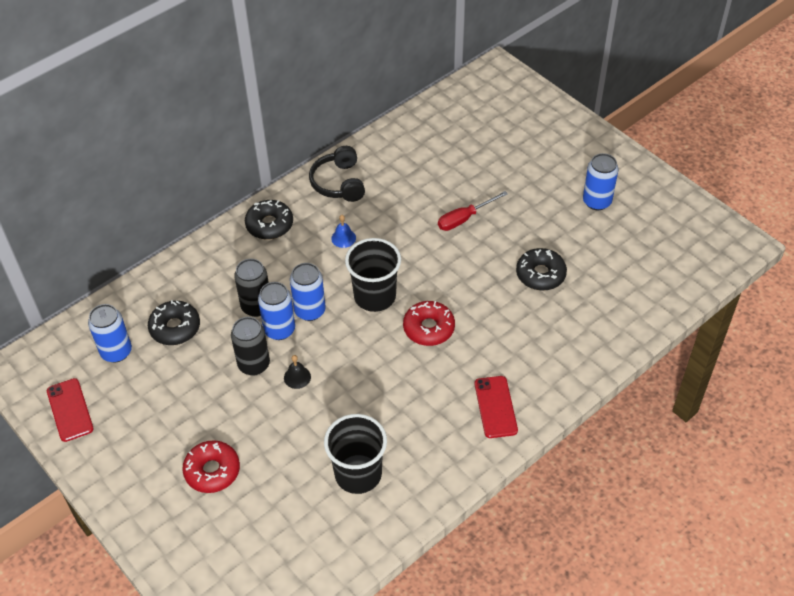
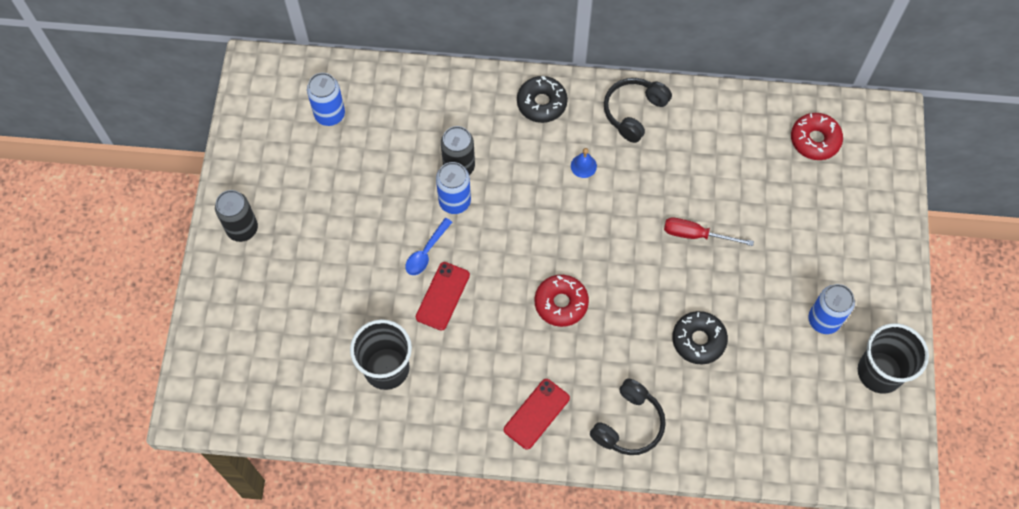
camera: 45 degrees right, 15 degrees up
red phone [47,378,94,442] -> red phone moved to [416,262,470,331]
black donut [148,300,200,345] -> none
red donut [182,440,240,493] -> red donut moved to [791,113,843,160]
black can [231,317,270,375] -> black can moved to [215,190,258,242]
black bell [284,355,311,389] -> blue spoon [405,218,452,275]
blue can [290,263,326,321] -> none
black cup [345,238,401,312] -> black cup moved to [858,323,929,394]
none -> black headphones [590,378,666,455]

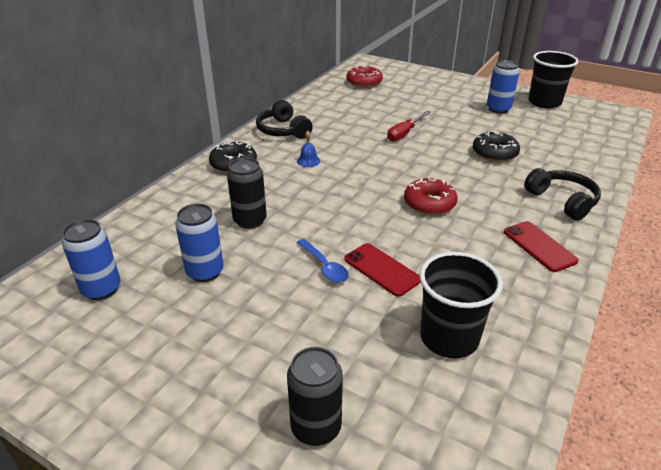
camera: 65 degrees left, 30 degrees down
black can [215,190,258,242] -> black can moved to [287,347,343,446]
blue can [436,162,471,214] -> blue can moved to [175,204,224,282]

